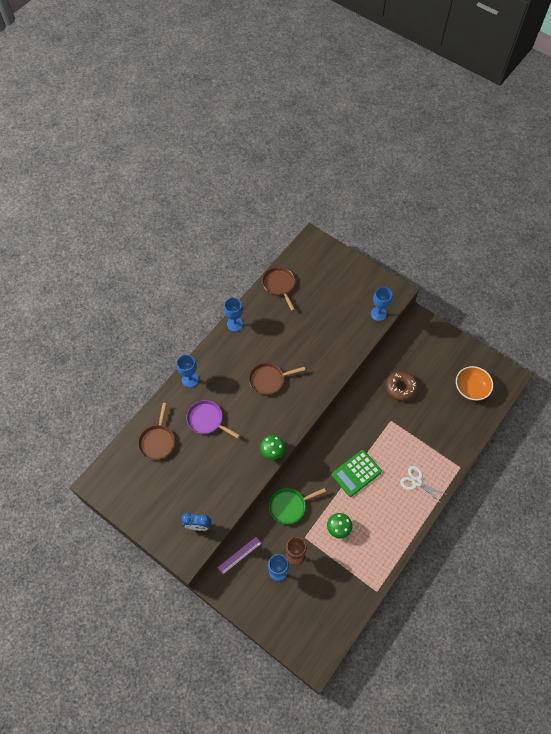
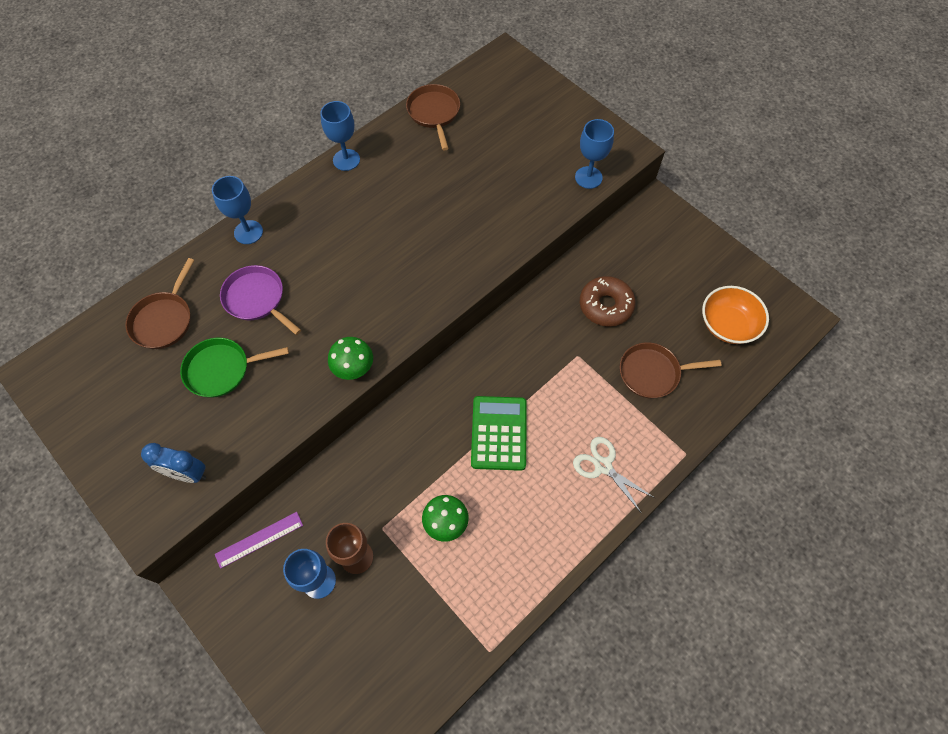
camera: 10 degrees right, 0 degrees up
brown pan [249,363,305,395] -> brown pan moved to [620,342,721,398]
green pan [269,488,326,524] -> green pan moved to [180,338,289,398]
green calculator [332,450,382,497] -> green calculator turned 120 degrees clockwise [471,396,527,471]

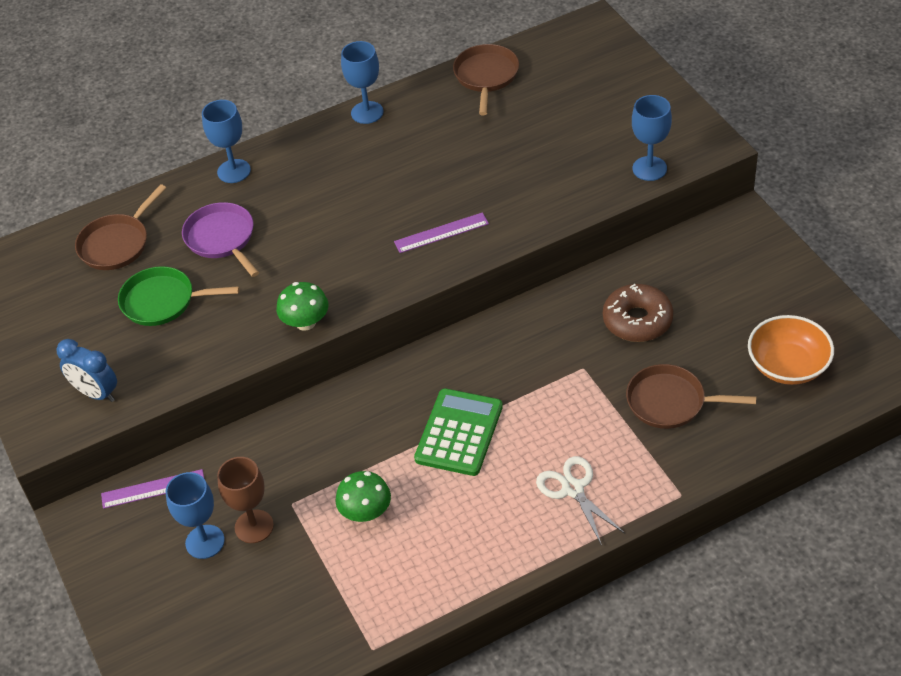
camera: 20 degrees right, 15 degrees down
none -> purple ruler [394,212,489,253]

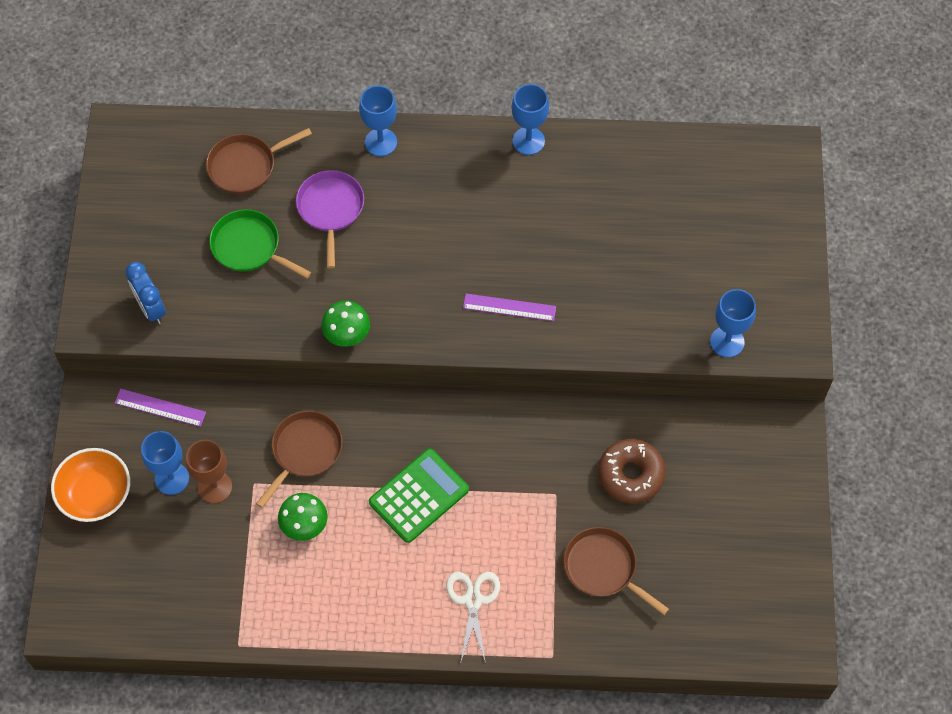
camera: 25 degrees right, 15 degrees up
brown pan [453,44,519,115] -> brown pan moved to [256,411,342,508]
orange bowl [748,315,834,385] -> orange bowl moved to [51,448,130,522]

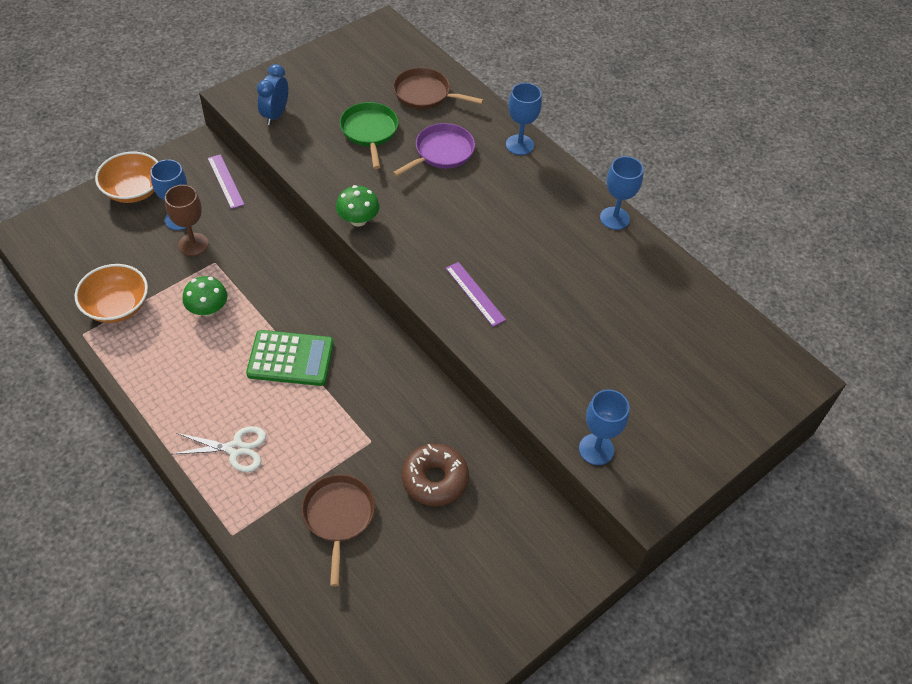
camera: 45 degrees right, 10 degrees down
brown pan [256,411,342,508] -> none
white scissors [446,572,500,664] -> white scissors turned 45 degrees clockwise [173,426,266,472]
none -> orange bowl [75,264,148,323]

